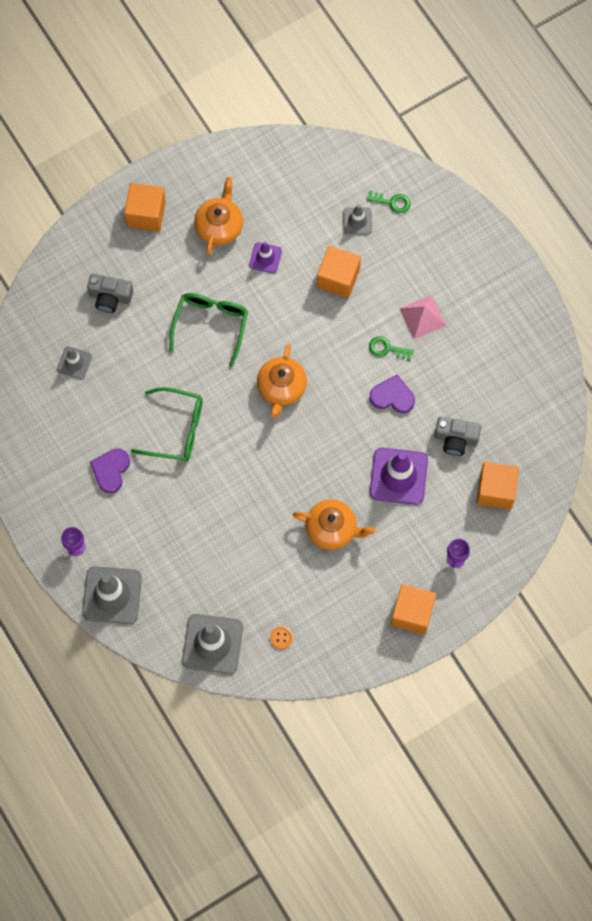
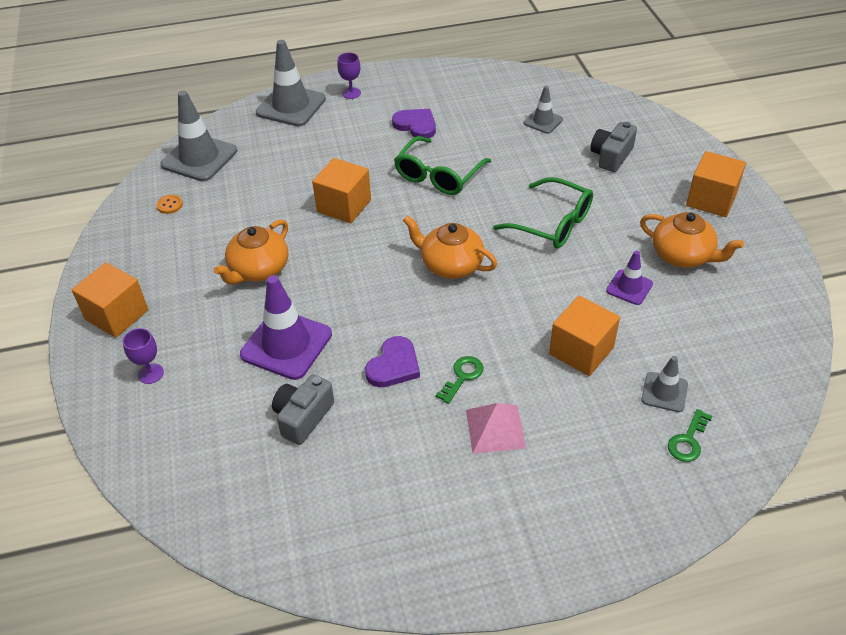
camera: 110 degrees right, 25 degrees down
orange cube [476,462,519,509] -> orange cube moved to [312,158,371,223]

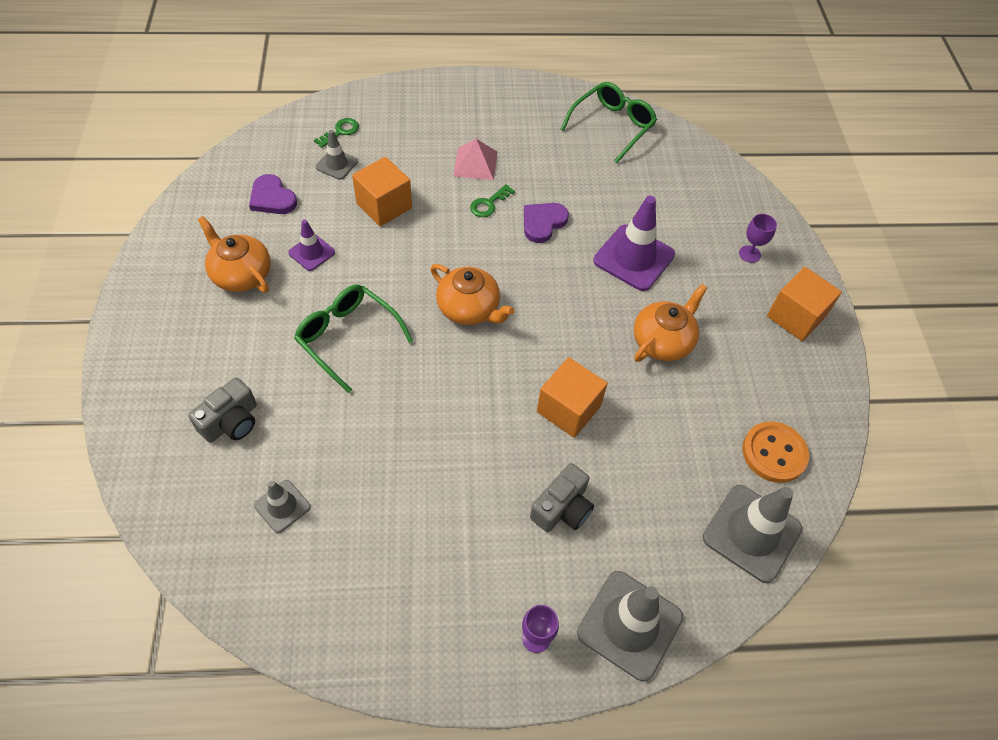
camera: 175 degrees left, 10 degrees up
orange button [156,195,183,214] -> orange button [742,421,809,483], size x2.10
grey camera [272,374,334,445] -> grey camera moved to [530,463,594,532]
purple heart [392,109,436,138] -> purple heart moved to [249,174,297,214]
green glasses [394,136,491,195] -> green glasses moved to [561,82,657,163]
orange cube [686,151,746,217] -> none

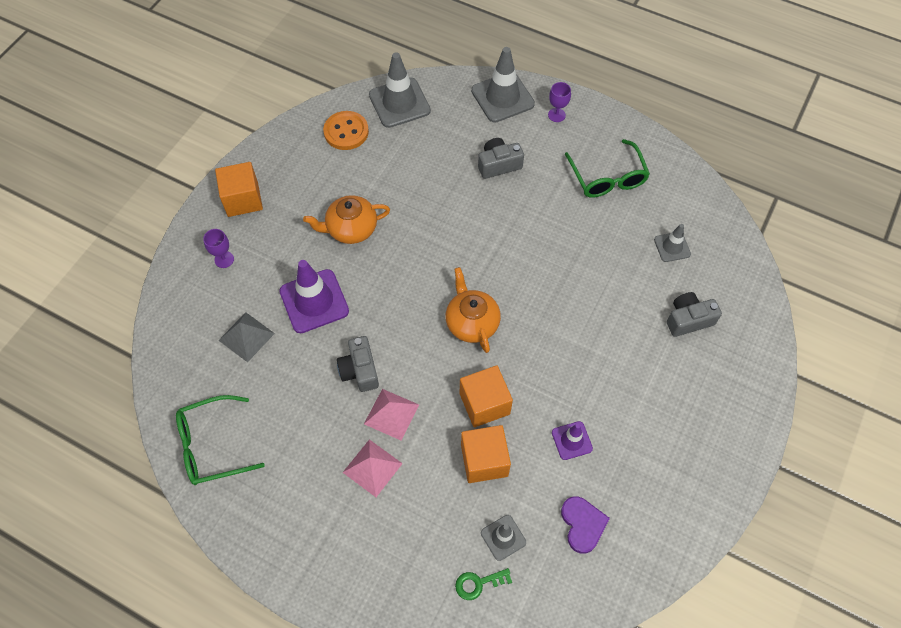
camera: 145 degrees left, 5 degrees up
orange teapot [198,216,271,293] -> none
green glasses [294,284,413,393] -> green glasses moved to [565,139,650,198]
green key [470,184,515,217] -> pink pyramid [364,389,419,440]
purple heart [524,203,569,243] -> grey camera [337,336,379,392]
orange cube [537,357,608,438] -> orange cube moved to [460,365,513,427]
none -> grey pyramid [218,312,275,362]

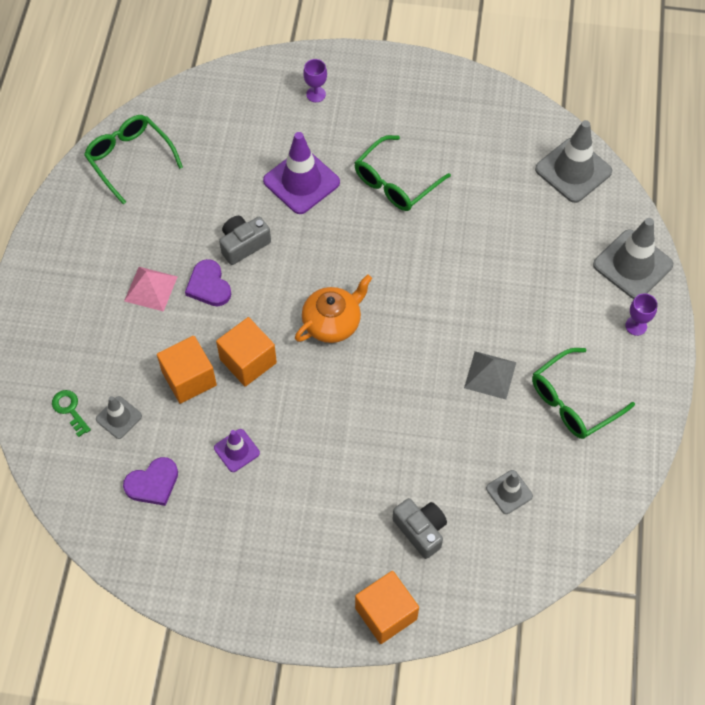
camera: 70 degrees right, 0 degrees up
orange cube [215,162,263,217] -> orange cube moved to [355,571,419,644]
grey pyramid [218,312,275,362] -> grey pyramid moved to [464,351,516,400]
orange teapot [303,195,390,244] -> green glasses [354,135,451,211]
orange button [323,111,369,150] -> none
pink pyramid [364,389,419,440] -> purple heart [185,259,231,306]
grey camera [478,138,524,179] -> none

